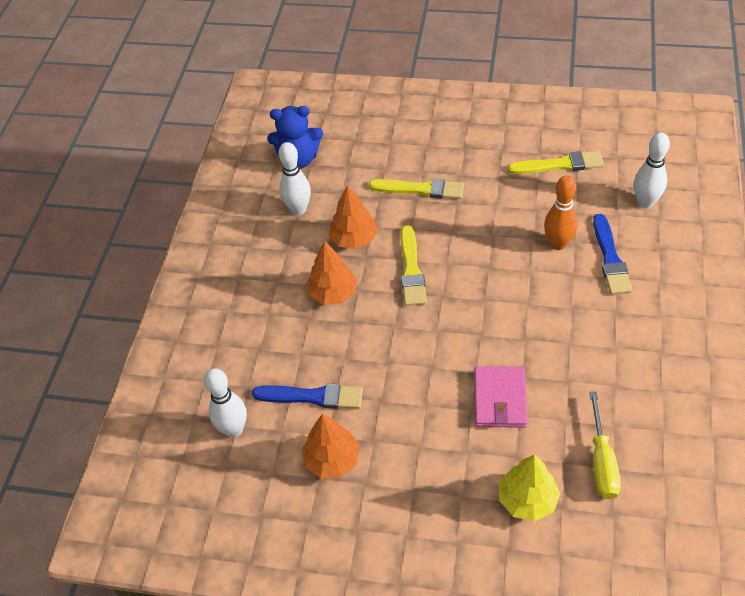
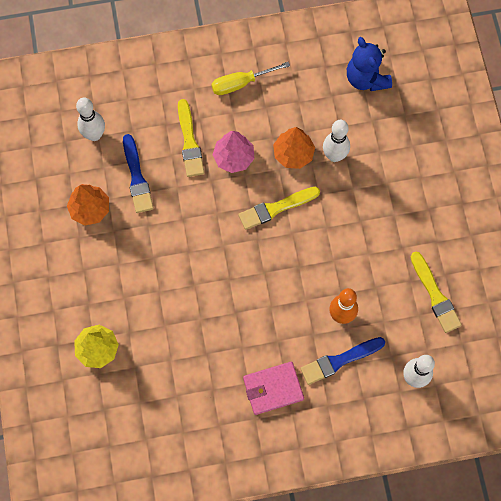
camera: 65 degrees right, 20 degrees up
white bowling pin [278,142,311,215] -> white bowling pin moved to [323,120,350,162]
orange tree [306,240,357,305] -> pink tree [213,131,255,173]
yellow brush [369,179,464,199] -> yellow brush moved to [178,99,204,177]
pink wallet [474,366,528,428] -> pink wallet moved to [243,362,304,415]
yellow screwdriver [589,391,621,499] -> yellow screwdriver moved to [211,62,290,95]

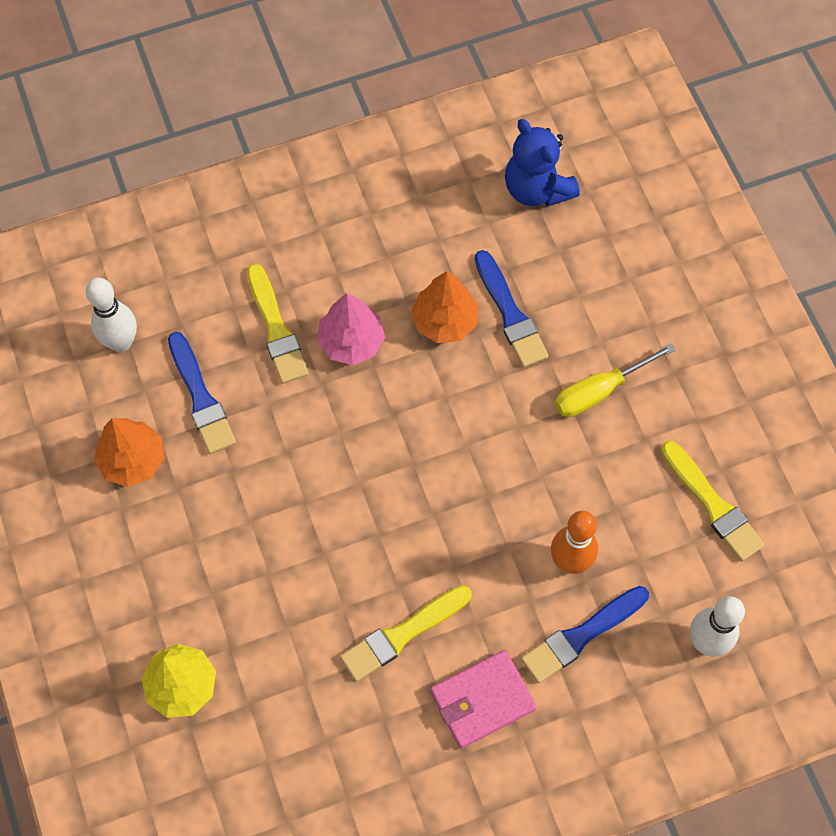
camera: 10 degrees left, 5 degrees down
yellow screwdriver [211,62,290,95] -> yellow screwdriver moved to [555,343,676,417]
yellow brush [238,187,320,230] -> yellow brush moved to [340,585,472,682]
white bowling pin [323,120,350,162] -> blue brush [475,250,549,368]

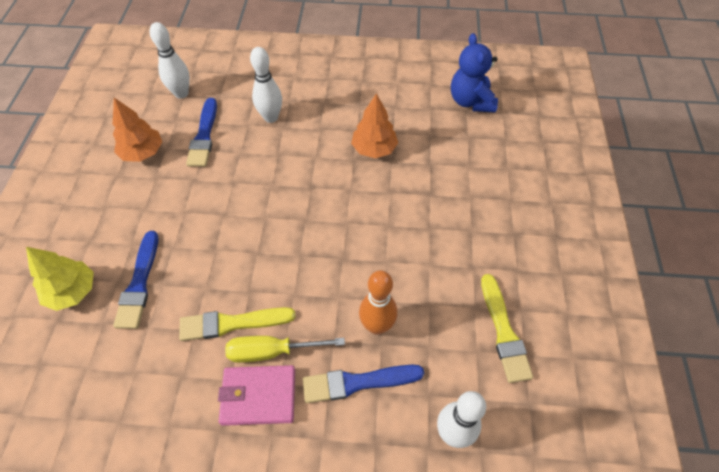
camera: 25 degrees right, 10 degrees down
yellow brush [247,264,309,384] -> white bowling pin [250,47,282,123]
pink tree [317,293,385,365] -> none
blue brush [475,250,549,368] -> blue brush moved to [113,231,158,329]
yellow screwdriver [555,343,676,417] -> yellow screwdriver moved to [225,336,345,363]

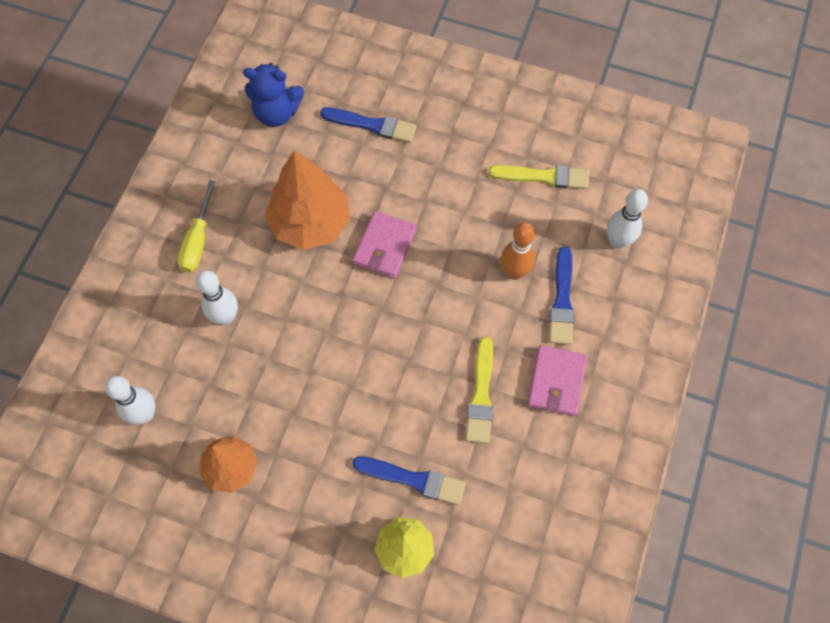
camera: 75 degrees left, 10 degrees up
blue brush [186,98,217,167] -> blue brush moved to [320,107,417,143]
yellow screwdriver [225,336,345,363] -> yellow screwdriver moved to [177,180,216,272]
orange tree [351,93,398,158] -> orange tree [265,150,350,250], size x1.64
none -> pink wallet [353,211,417,278]

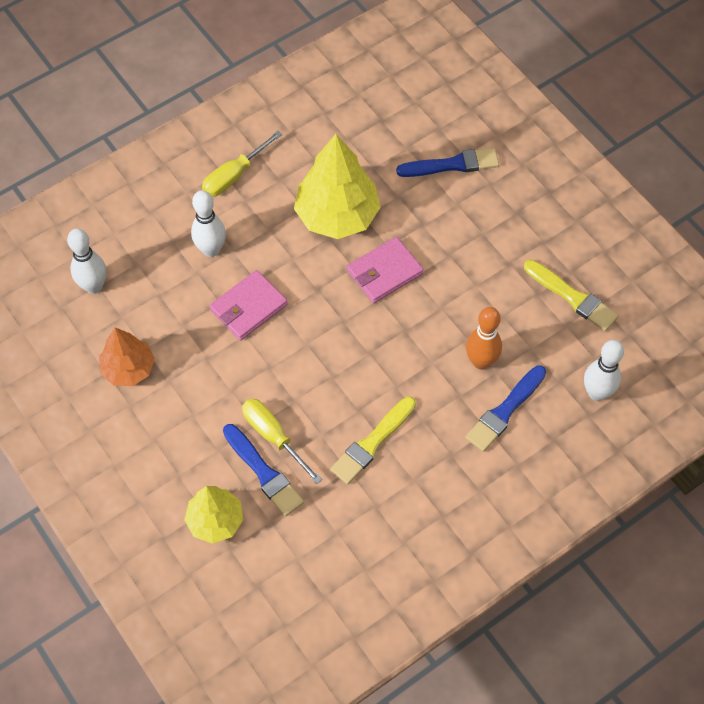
camera: 35 degrees right, 5 degrees down
blue teddy bear [243,63,304,127] -> none
orange tree [265,150,350,250] -> yellow tree [294,134,381,239]
blue brush [320,107,417,143] -> blue brush turned 60 degrees counterclockwise [396,148,499,177]
pink wallet [528,345,587,416] -> pink wallet moved to [209,270,288,340]
none -> yellow screwdriver [242,399,322,484]

